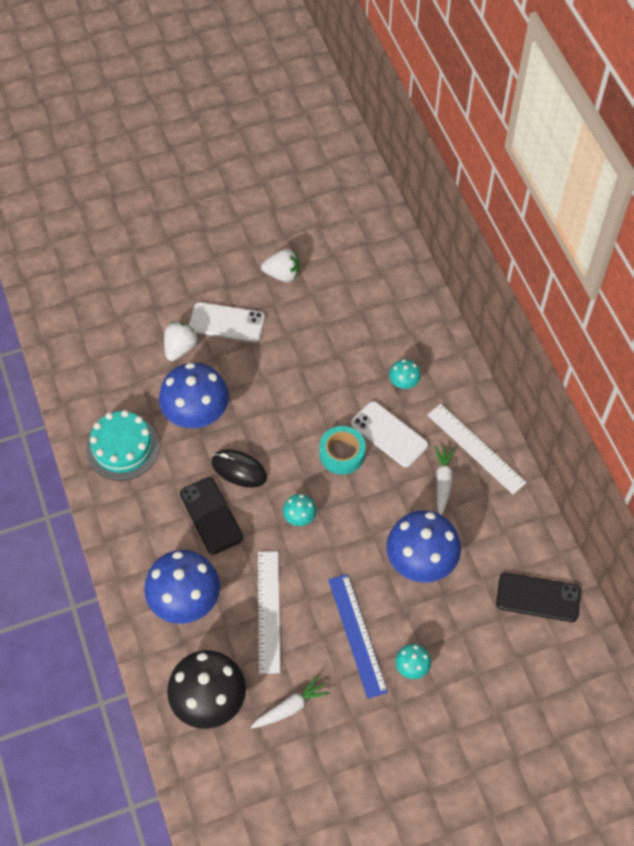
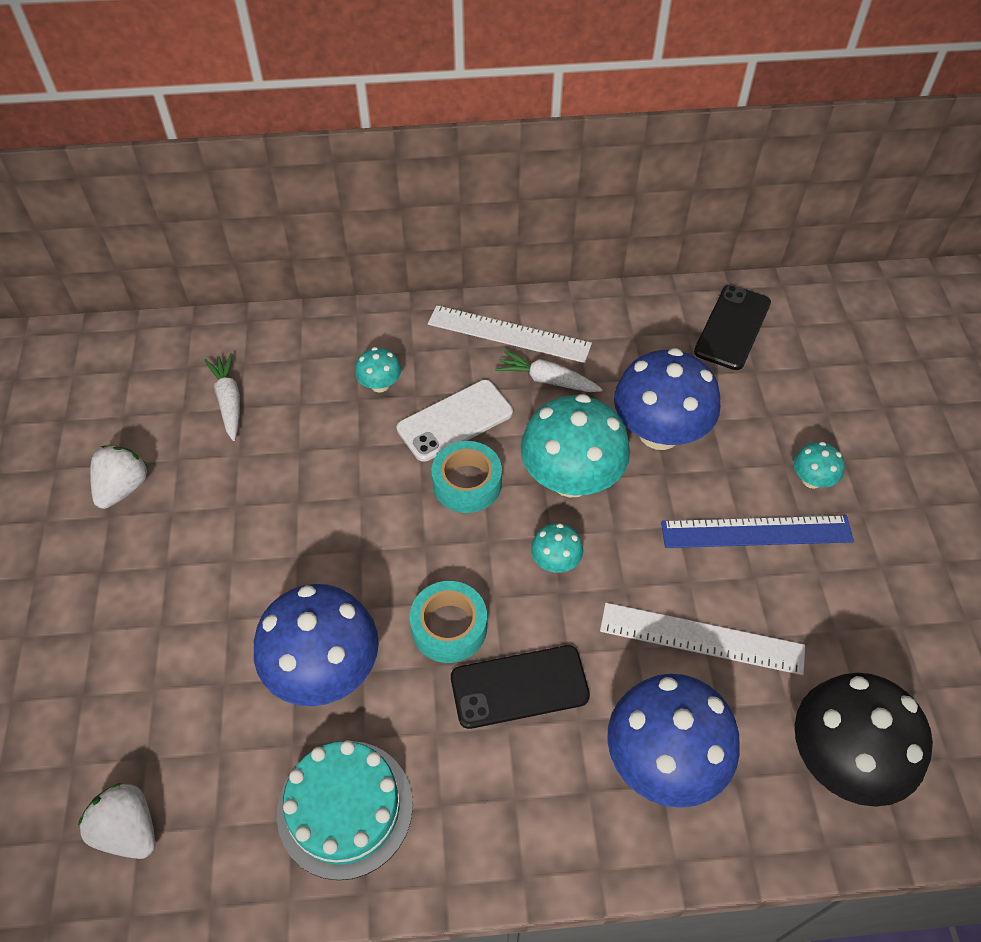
camera: 75 degrees left, 5 degrees down
white strawberry [164,322,198,361] -> white strawberry moved to [78,783,156,859]
white phone [189,302,265,342] -> none
black mouse [211,449,267,488] -> turquoise tape [410,581,487,663]
white carrot [251,675,330,729] -> white carrot moved to [204,353,240,441]
white ruler [427,404,527,494] -> white ruler turned 45 degrees clockwise [428,305,592,363]
none -> turquoise mushroom [520,394,630,498]

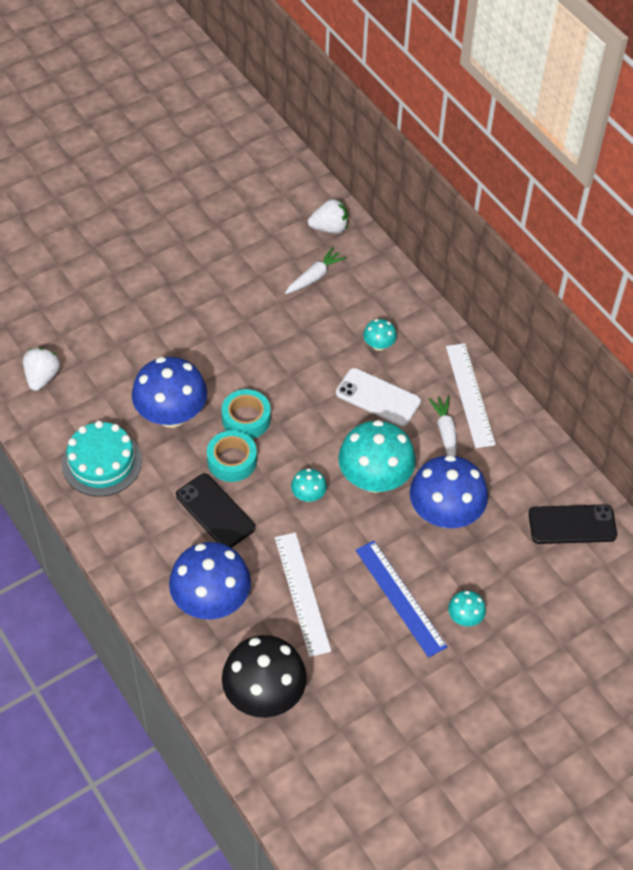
camera: 60 degrees right, 0 degrees up
white strawberry [90,446,148,509] -> white strawberry moved to [308,199,348,234]
turquoise tape [431,441,502,513] -> turquoise tape moved to [222,389,271,439]

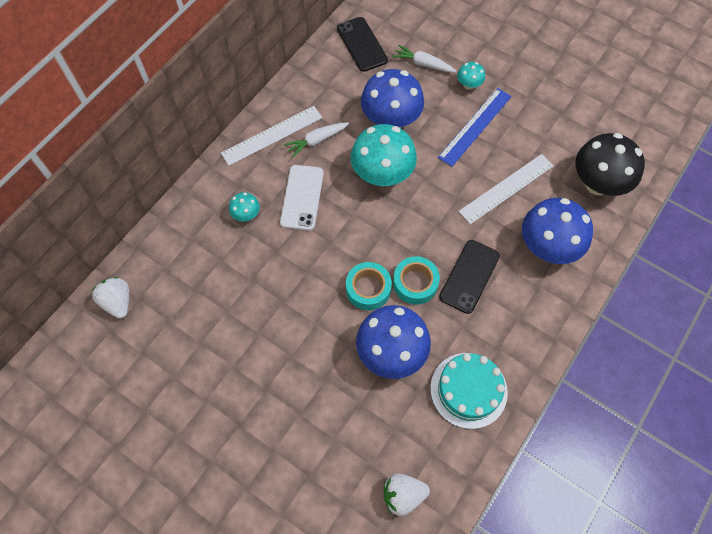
camera: 110 degrees left, 10 degrees up
white carrot [285,247,346,294] -> white carrot moved to [393,45,456,72]
turquoise mushroom [291,468,327,502] -> none

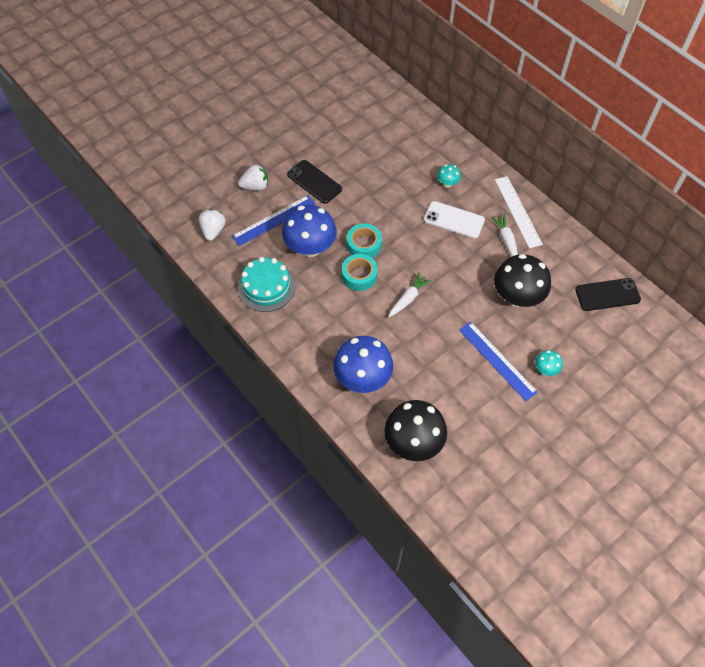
camera: 105 degrees right, 5 degrees down
white strawberry [92,277,129,319] -> white strawberry moved to [238,165,268,191]
turquoise mushroom [351,124,417,186] -> none
blue mushroom [361,69,424,128] -> black mushroom [494,254,551,307]
white carrot [393,45,456,72] -> white carrot moved to [388,272,432,317]
black phone [439,240,500,314] -> black phone moved to [287,160,342,204]
white ruler [459,154,553,224] -> none
none -> blue ruler [232,195,316,246]

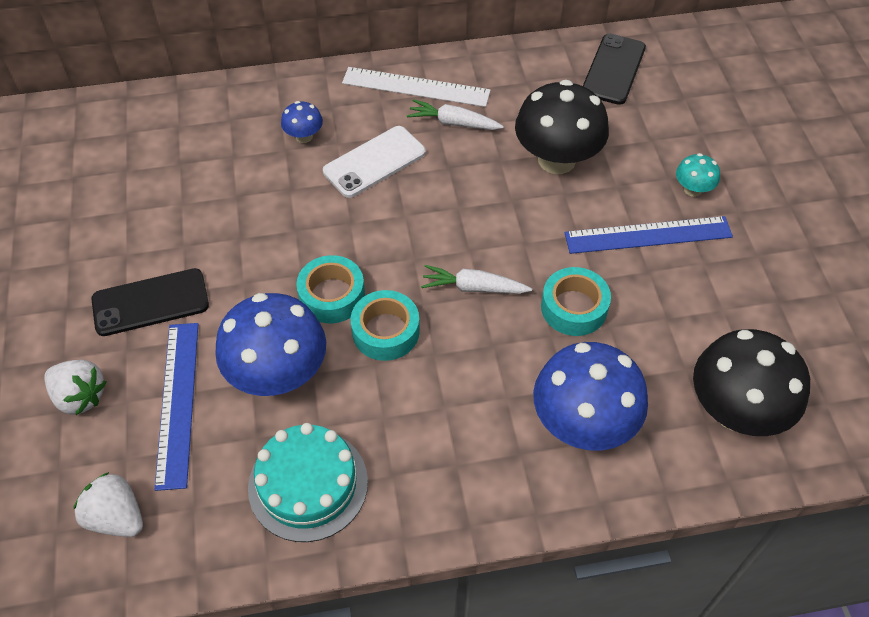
camera: 60 degrees left, 5 degrees down
white strawberry [238,165,268,191] -> white strawberry turned 105 degrees clockwise [44,360,106,415]
white carrot [388,272,432,317] -> white carrot turned 60 degrees counterclockwise [421,265,532,294]
turquoise mushroom [437,164,461,188] -> blue mushroom [281,101,323,143]
none -> turquoise tape [541,267,611,336]

